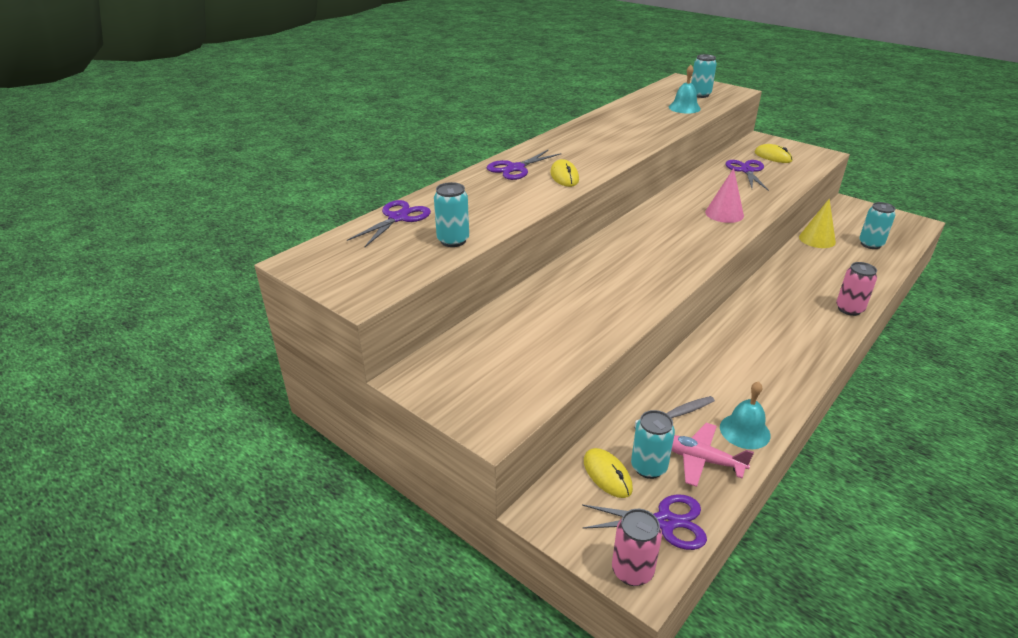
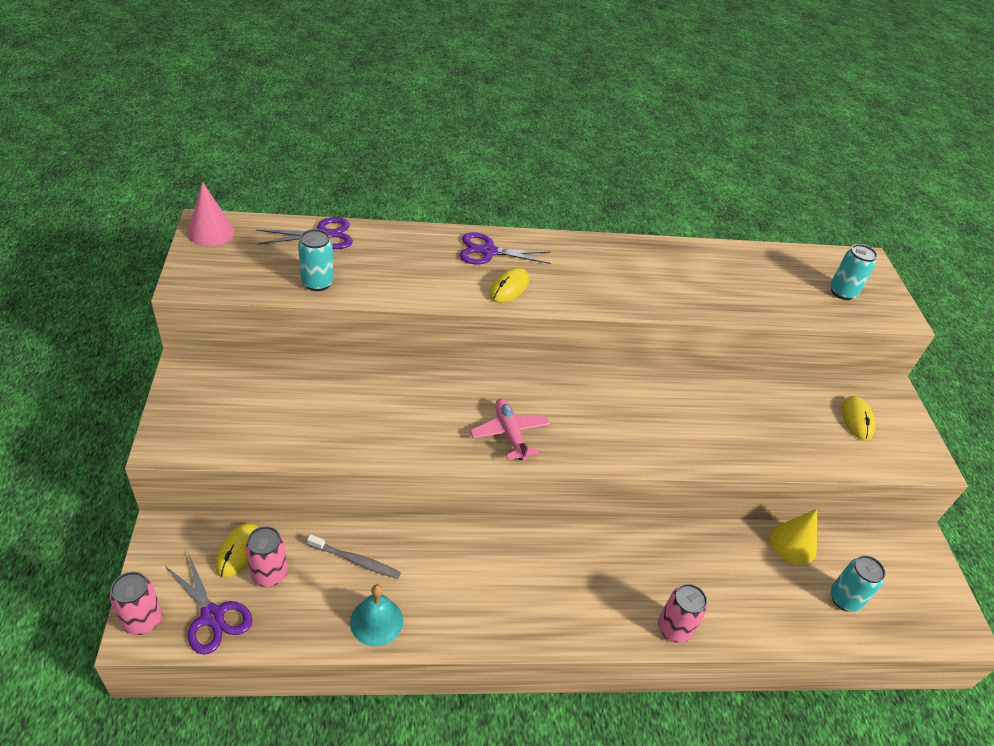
camera: 40 degrees right, 10 degrees up
turquoise can [631,410,675,479] -> pink can [245,526,288,587]
turquoise bell [669,65,701,114] -> none
pink plane [671,423,754,487] -> pink plane moved to [470,399,550,461]
pink cone [705,168,744,223] -> pink cone moved to [187,182,235,246]
purple scissors [725,160,769,191] -> none

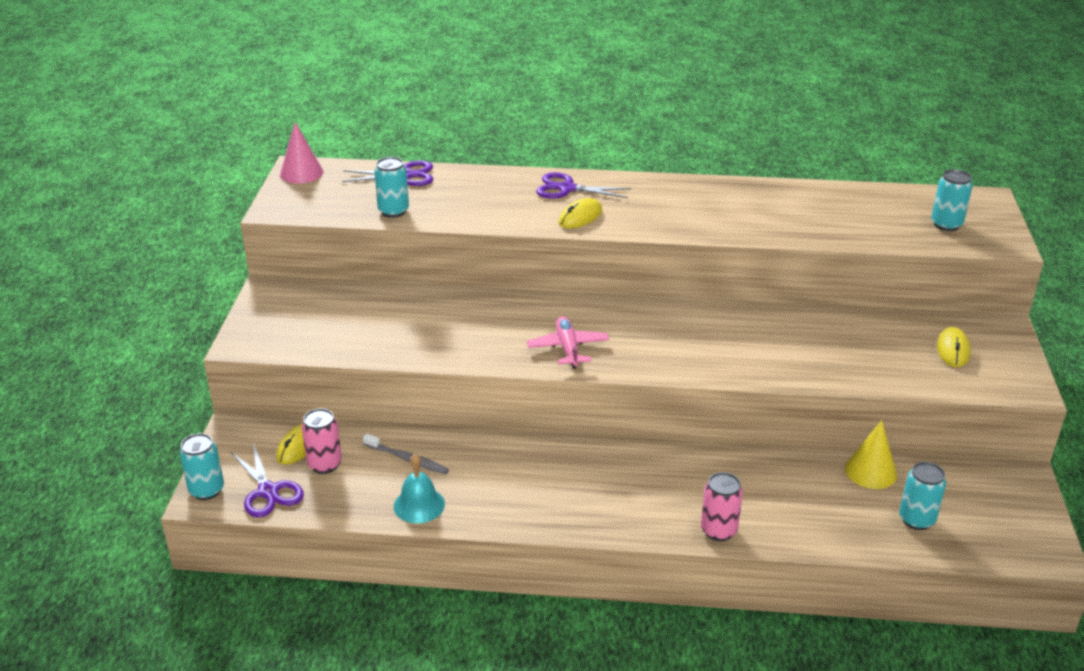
camera: 15 degrees right, 10 degrees down
pink can [110,572,162,635] -> turquoise can [180,433,224,500]

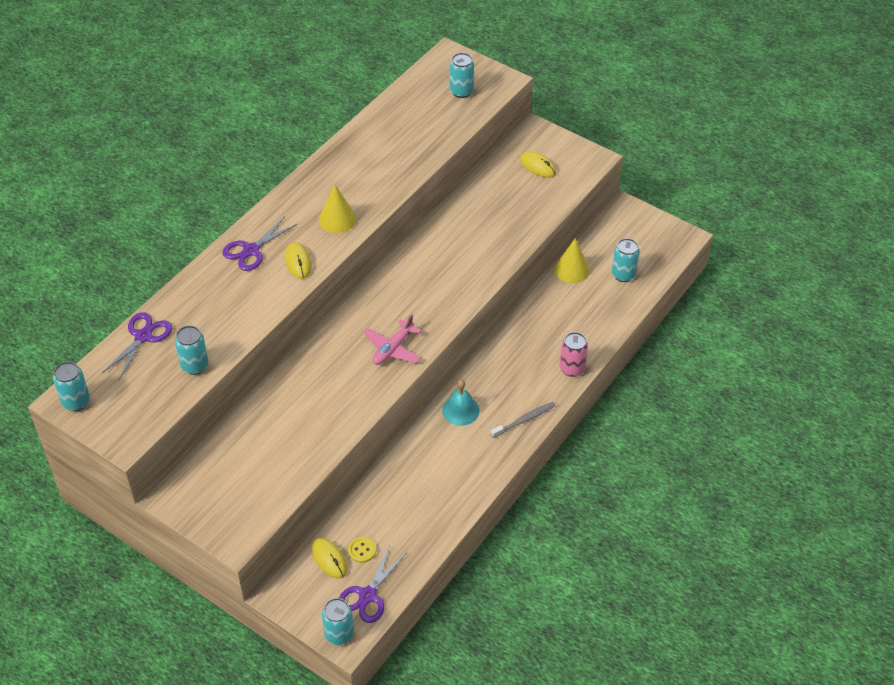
camera: 60 degrees left, 15 degrees up
purple scissors [231,443,304,517] -> purple scissors turned 120 degrees clockwise [339,546,406,623]
pink cone [280,122,323,184] -> turquoise can [53,362,90,411]
pink can [302,408,342,474] -> yellow button [348,537,376,563]
grey toothbrush [363,434,449,475] -> grey toothbrush moved to [491,402,555,438]
turquoise bell [394,453,445,523] -> turquoise bell moved to [442,380,480,426]
pink plane [527,316,609,368] -> pink plane turned 75 degrees counterclockwise [364,314,421,365]
none -> yellow cone [319,184,356,233]

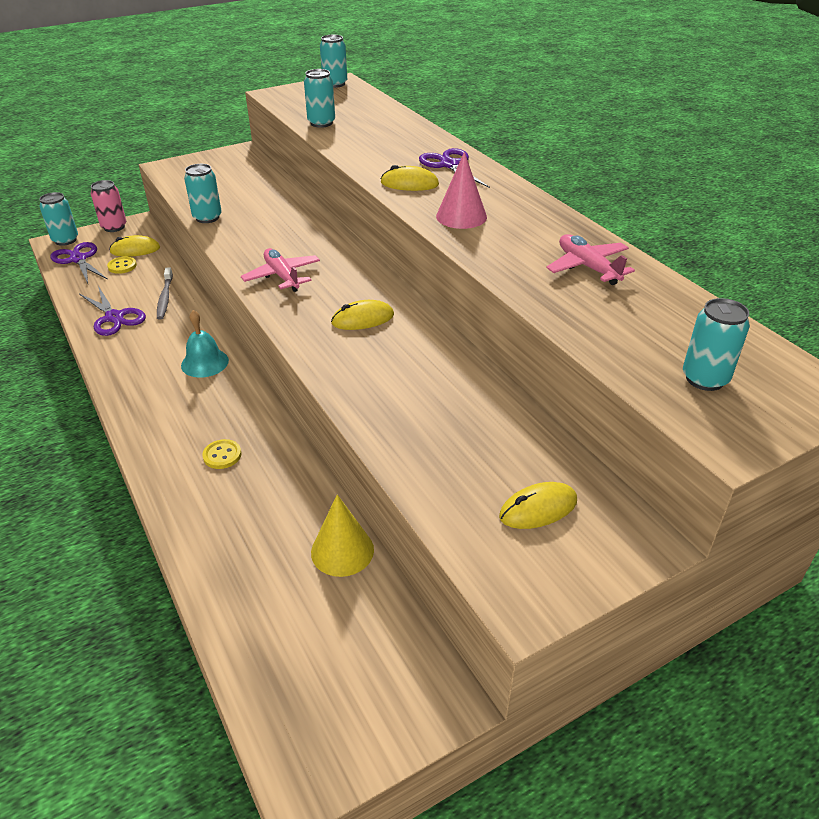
camera: 115 degrees right, 10 degrees down
purple scissors [102,312,172,380] -> purple scissors moved to [79,286,146,336]
yellow cone [319,184,356,233] -> pink cone [436,152,487,229]
grey toothbrush [491,402,555,438] -> grey toothbrush moved to [157,267,173,320]
pink can [560,332,588,377] -> pink can moved to [91,180,126,232]
turquoise can [612,238,639,282] -> turquoise can moved to [184,164,222,223]
none -> yellow button [202,439,241,469]
none -> yellow mouse [331,300,394,330]
none -> pink plane [546,234,635,285]

